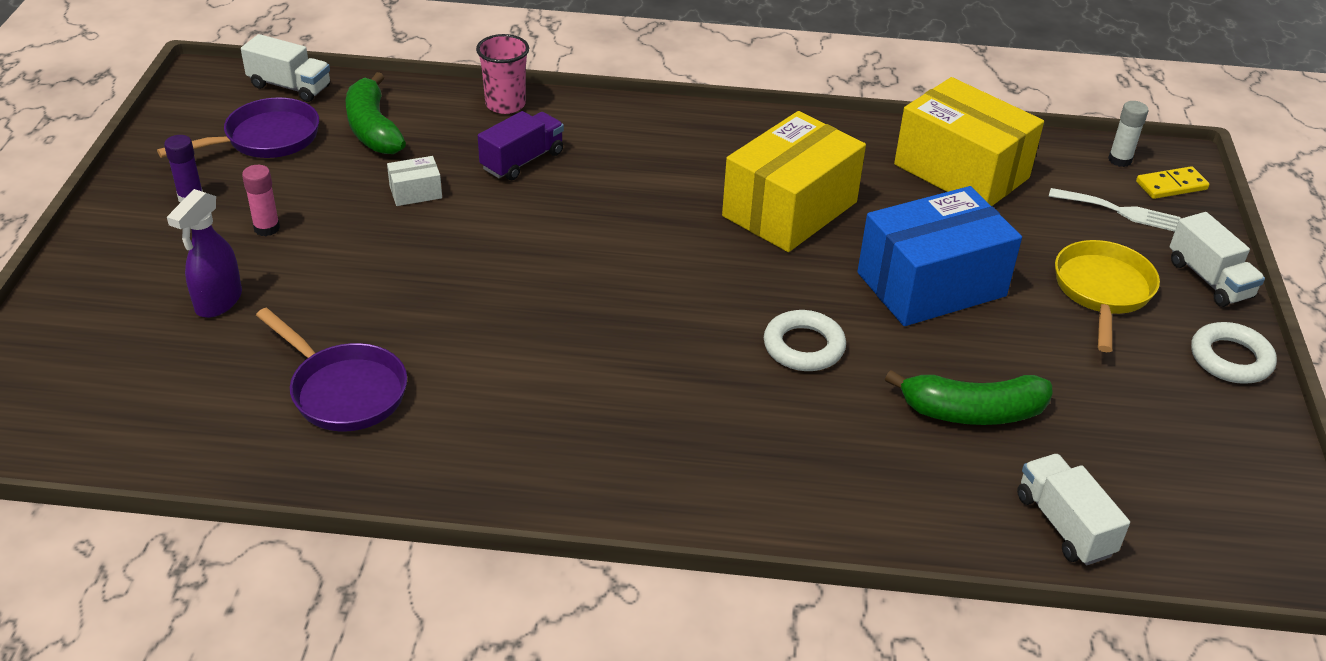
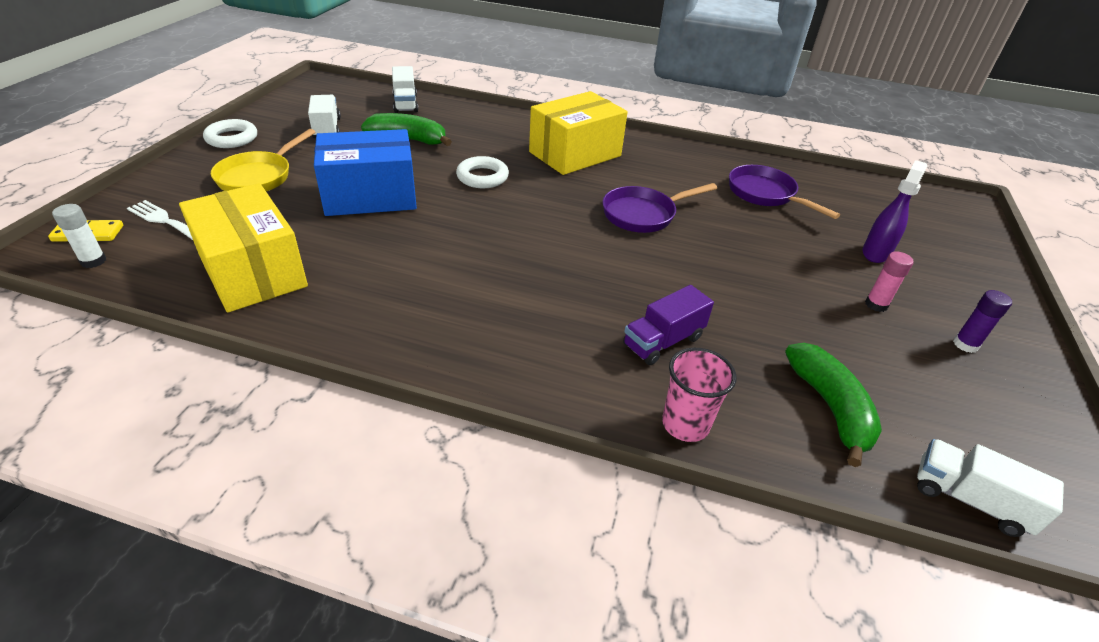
camera: 170 degrees left, 0 degrees up
purple pan [157,97,319,158] -> purple pan moved to [602,183,717,233]
white box [387,156,442,206] -> none
yellow box [722,111,866,252] -> yellow box moved to [529,91,628,175]
white truck [1170,212,1265,307] -> white truck moved to [308,95,341,138]

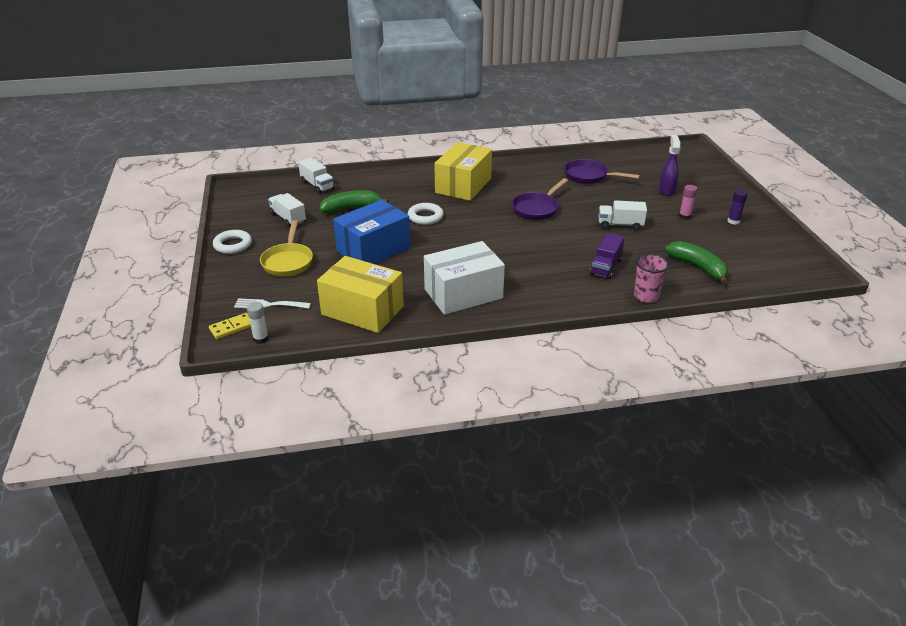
camera: 25 degrees left, 5 degrees down
white truck [917,439,1064,537] -> white truck moved to [598,200,647,230]
none -> white box [424,241,505,315]

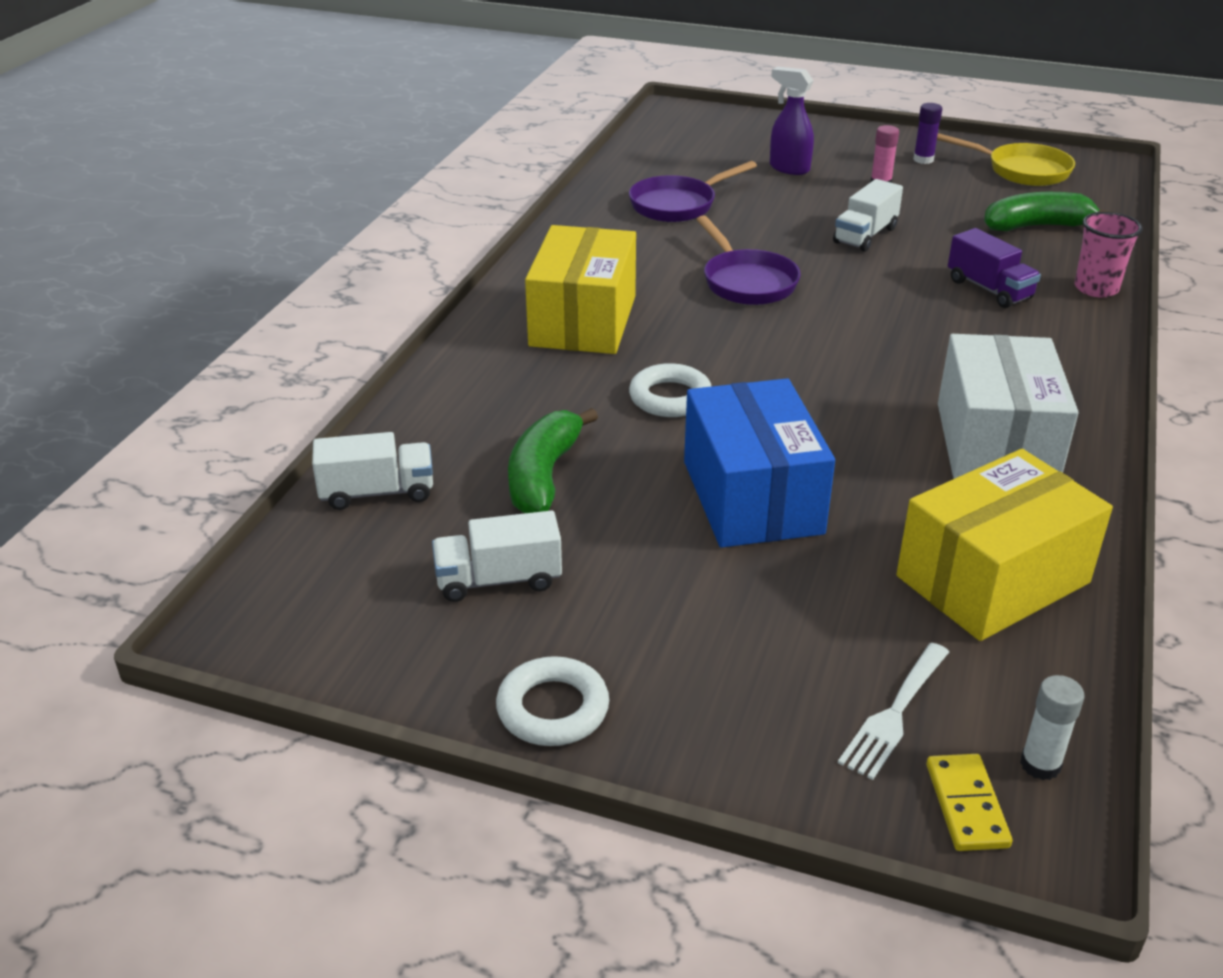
camera: 60 degrees left, 0 degrees up
yellow pan [260,220,313,276] -> yellow pan moved to [937,133,1075,186]
yellow box [434,142,492,201] -> yellow box turned 45 degrees clockwise [525,225,636,354]

